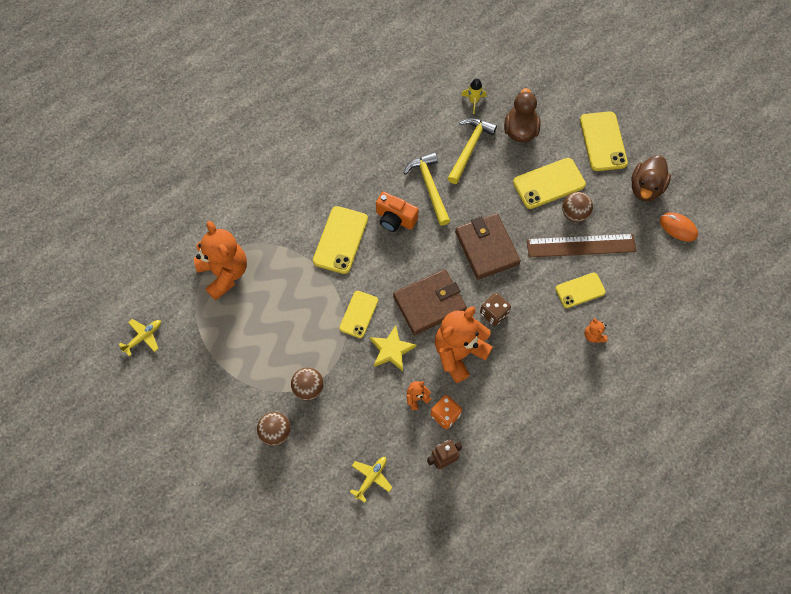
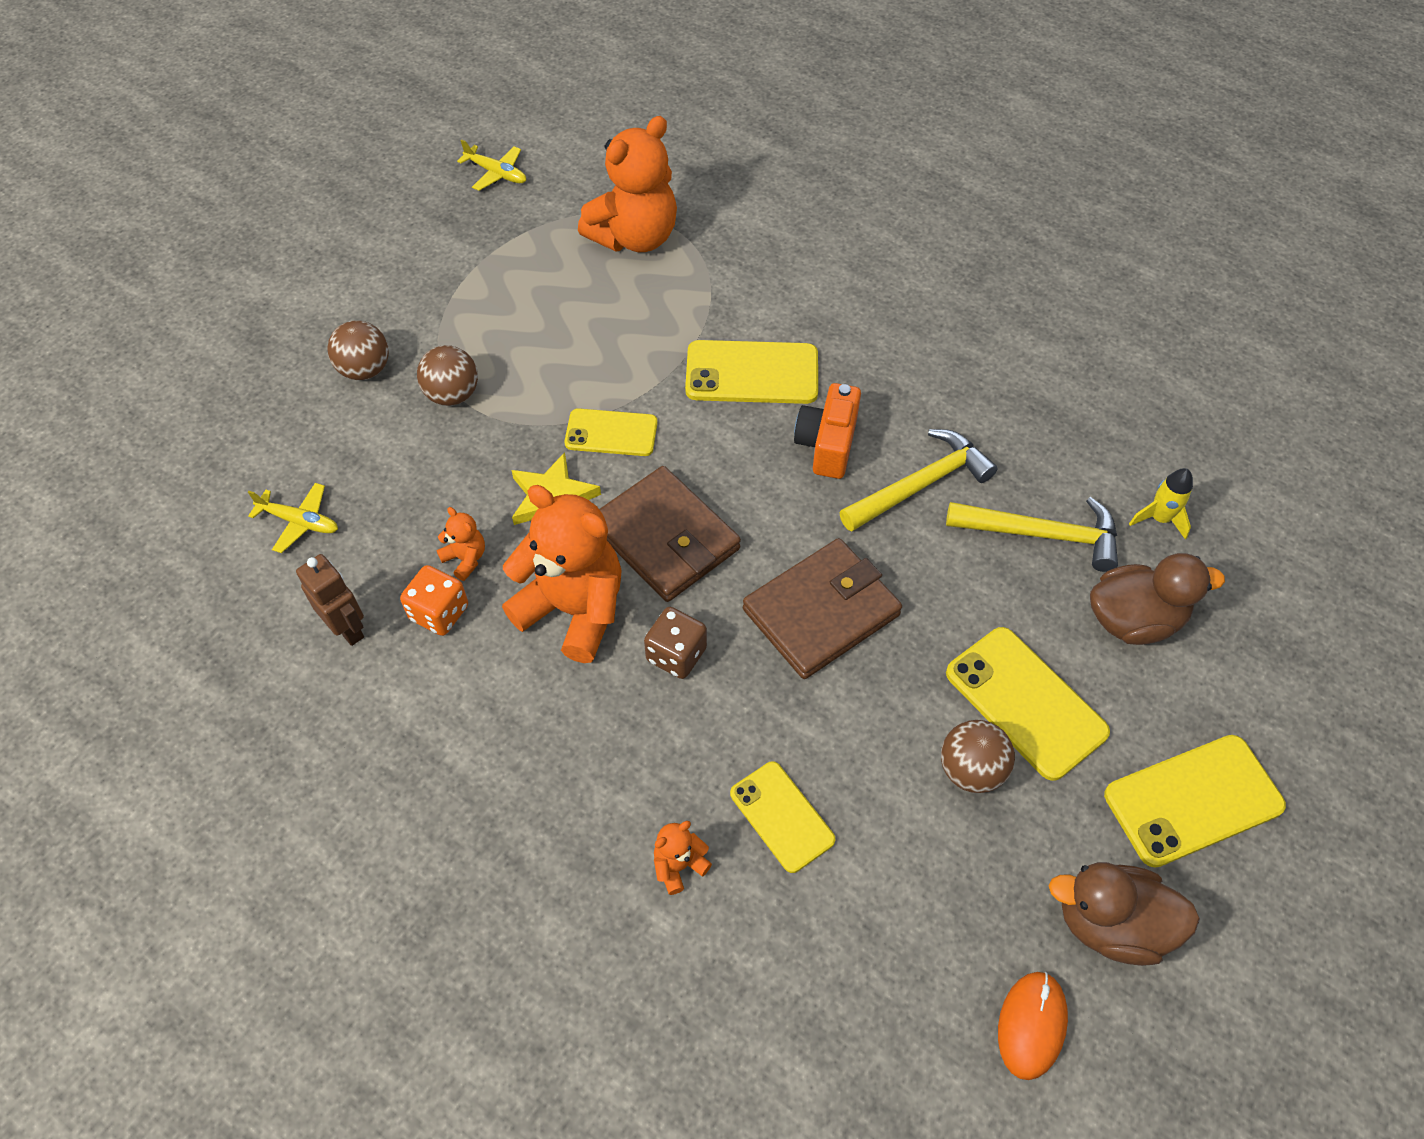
camera: 75 degrees right, 10 degrees down
brown ruler [527,234,636,258] -> none

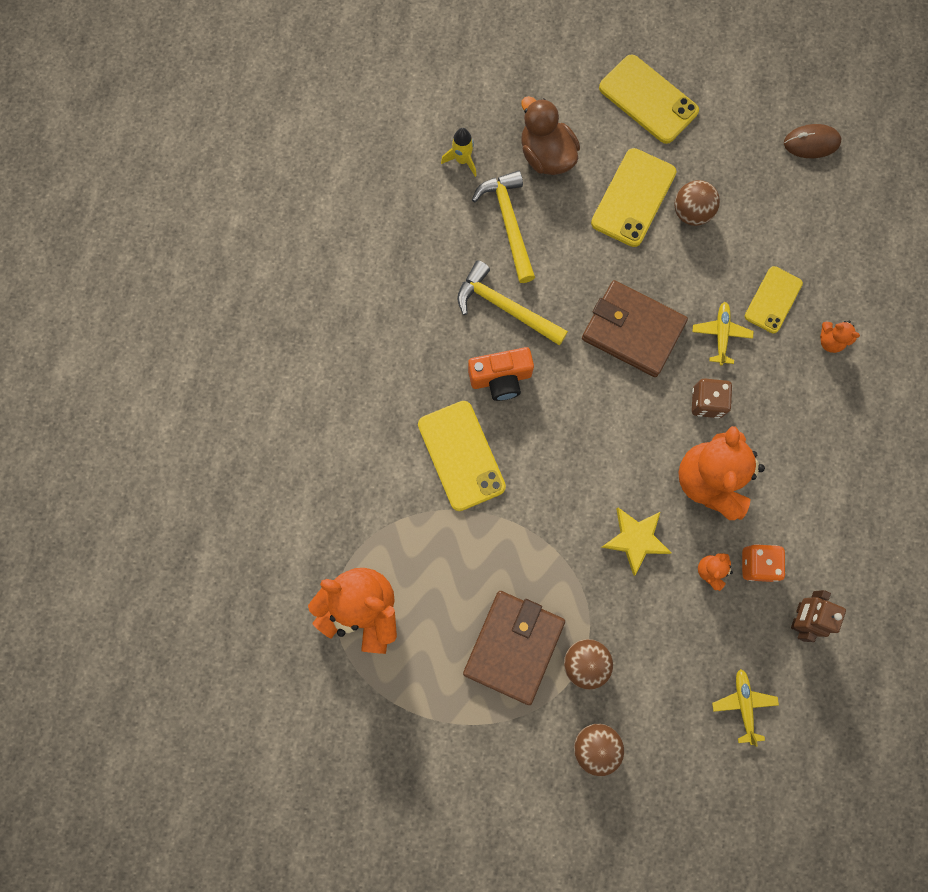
camera: 115 degrees left, 20 degrees up
yellow plane [457,139,526,191] -> yellow plane moved to [693,302,753,366]
yellow phone [565,408,658,456] -> none
brown wallet [599,466,741,602] -> brown wallet moved to [463,591,565,705]
orange mouse [998,972,1068,1080] -> brown mouse [784,124,841,158]
brown duck [1049,862,1200,966] -> none

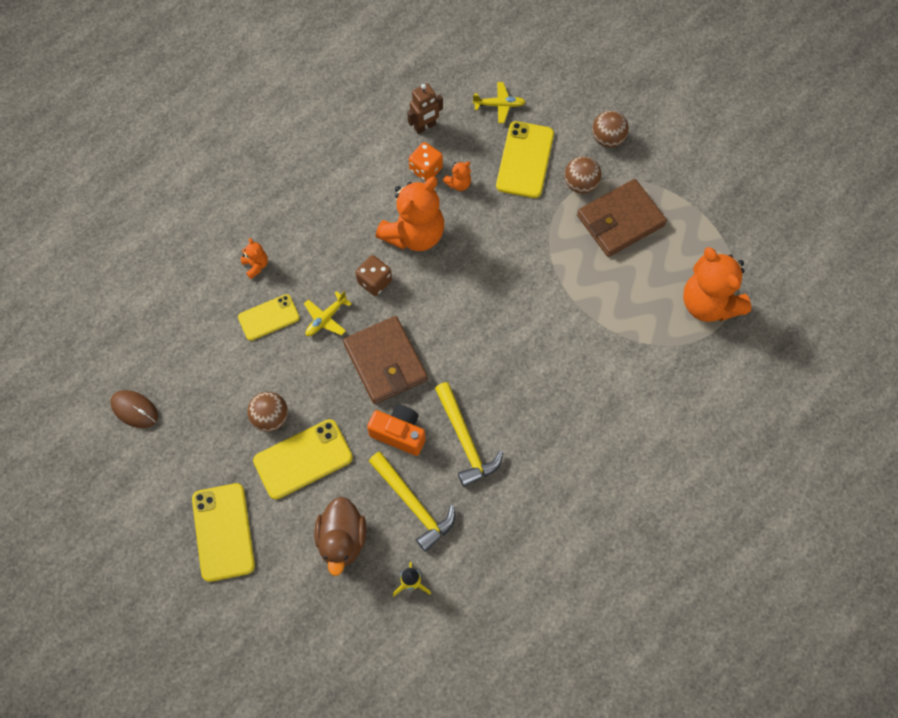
camera: 145 degrees left, 10 degrees down
yellow phone [418,401,506,511] -> yellow phone moved to [496,121,554,198]
orange camera [468,347,534,401] -> orange camera moved to [367,405,426,456]
yellow hammer [472,170,535,283] -> yellow hammer turned 60 degrees counterclockwise [369,452,455,552]
yellow star [601,508,671,576] -> none
yellow plane [712,669,779,747] -> yellow plane turned 120 degrees counterclockwise [473,82,526,123]

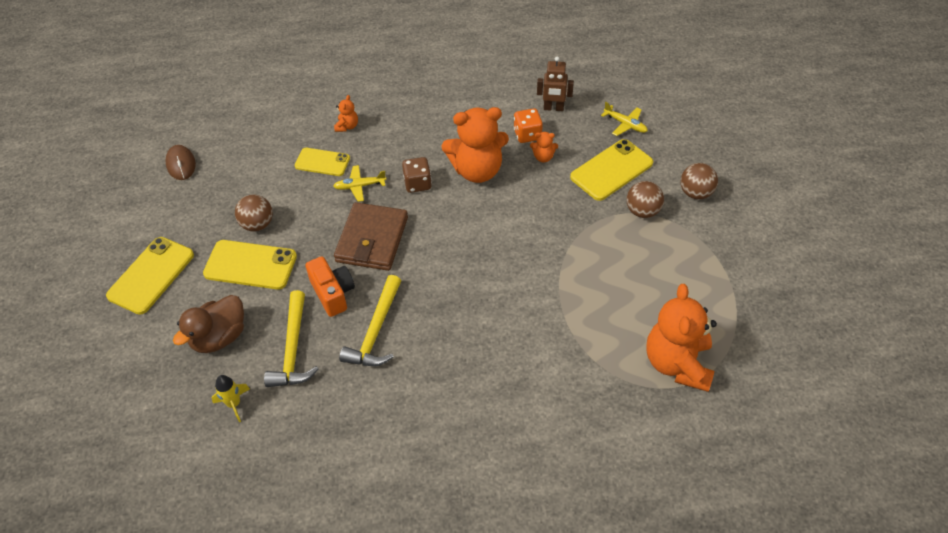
camera: 40 degrees right, 15 degrees down
brown wallet [577,179,667,257] -> none

